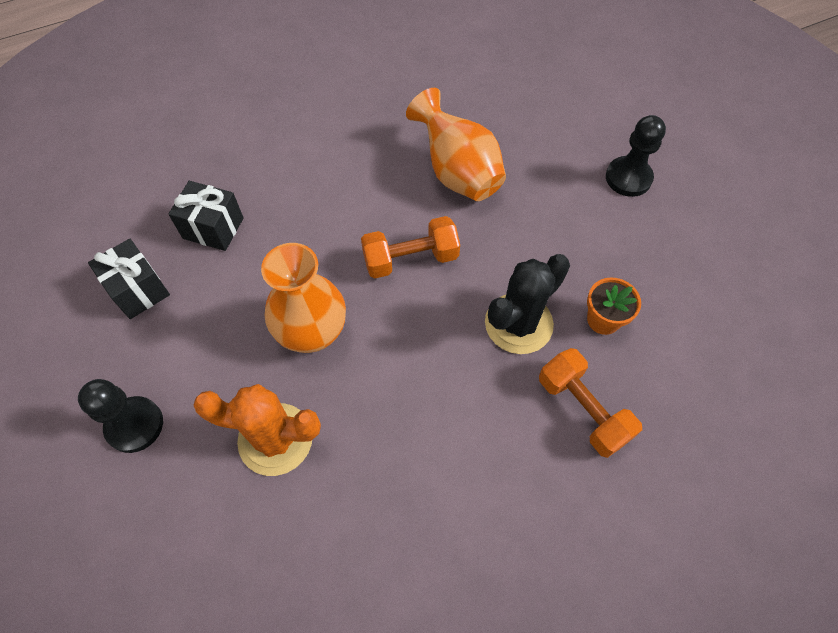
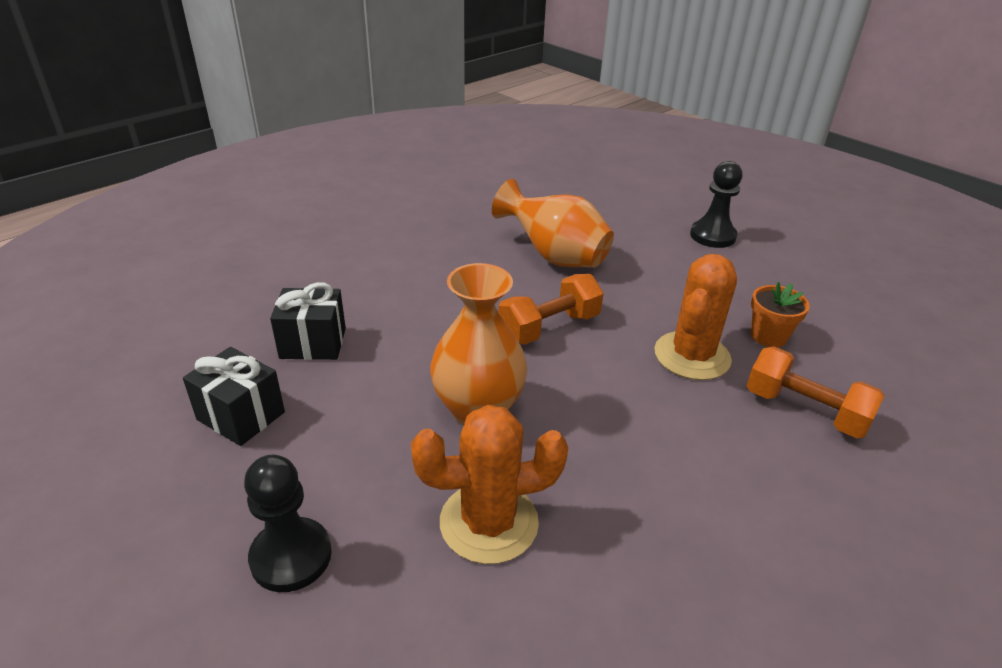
camera: 20 degrees left, 25 degrees down
black cactus [485,254,570,354] -> orange cactus [654,254,737,380]

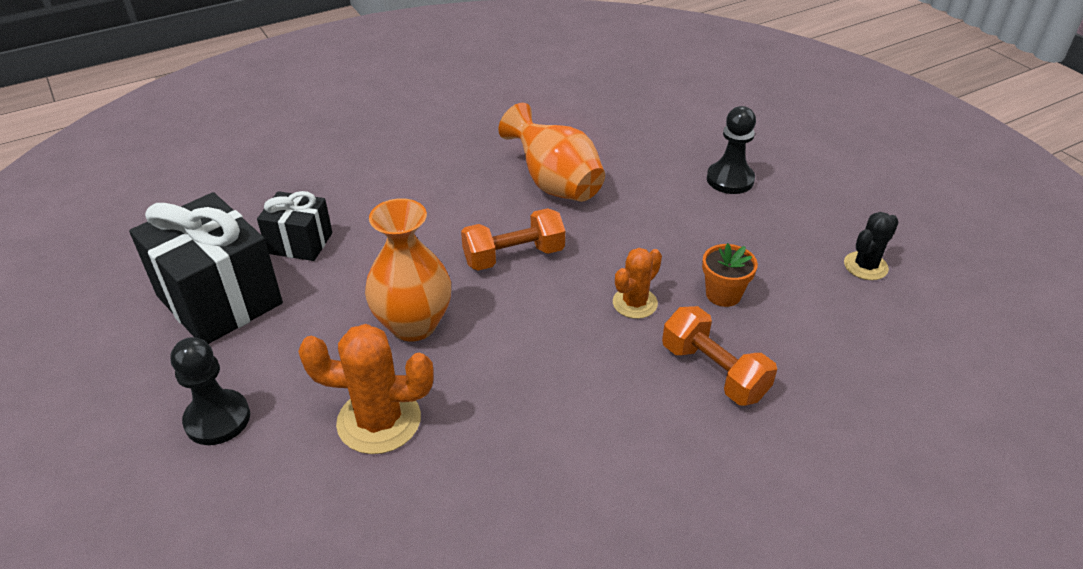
camera: 15 degrees right, 5 degrees up
black gift [183,347,285,446] -> black gift [129,192,283,344], size x1.80
orange cactus [654,254,737,380] -> orange cactus [613,248,662,319], size x0.62
none -> black cactus [844,212,899,280]

